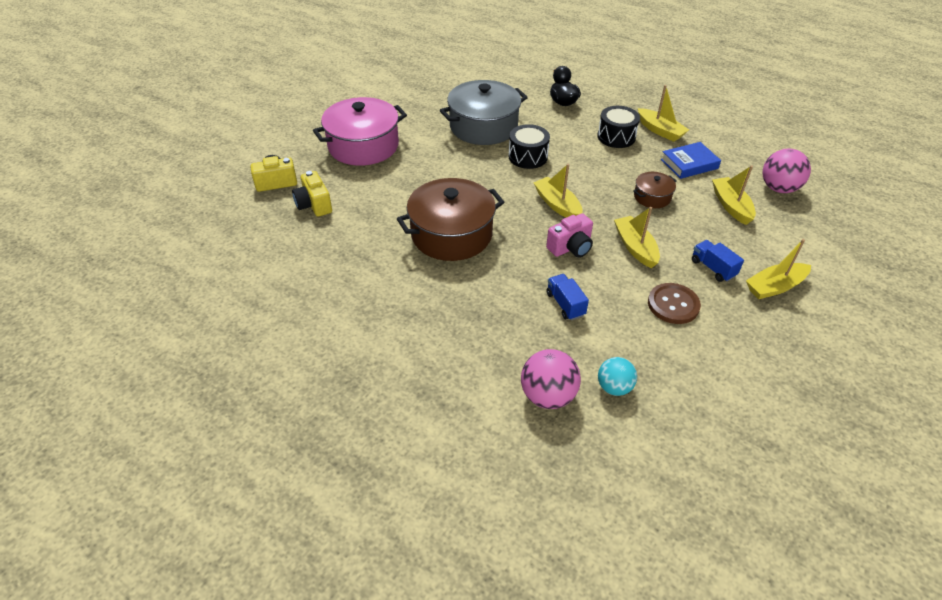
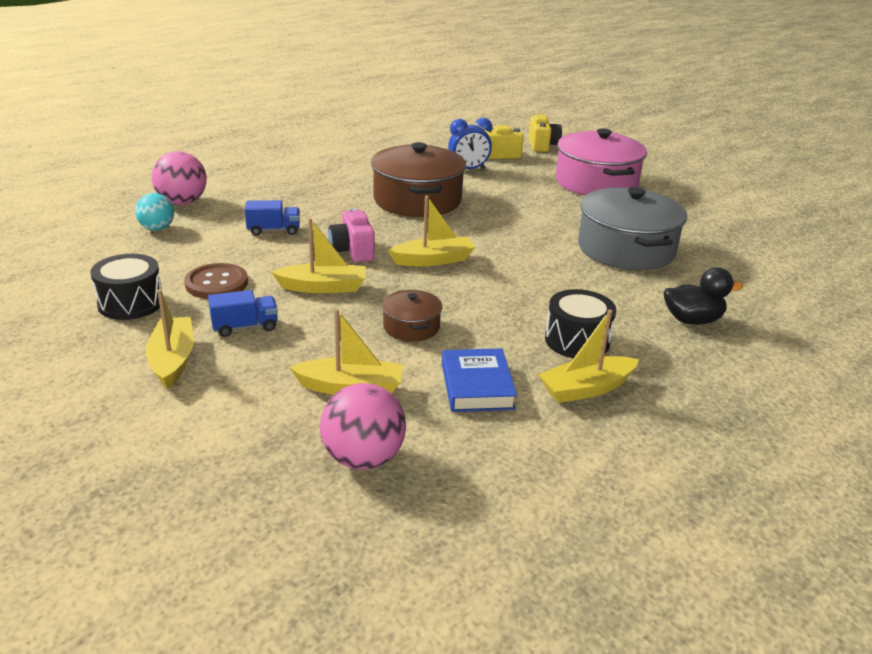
camera: 105 degrees right, 15 degrees down
black drum [508,124,550,169] -> black drum moved to [90,254,163,320]
none -> blue clock [448,118,492,169]

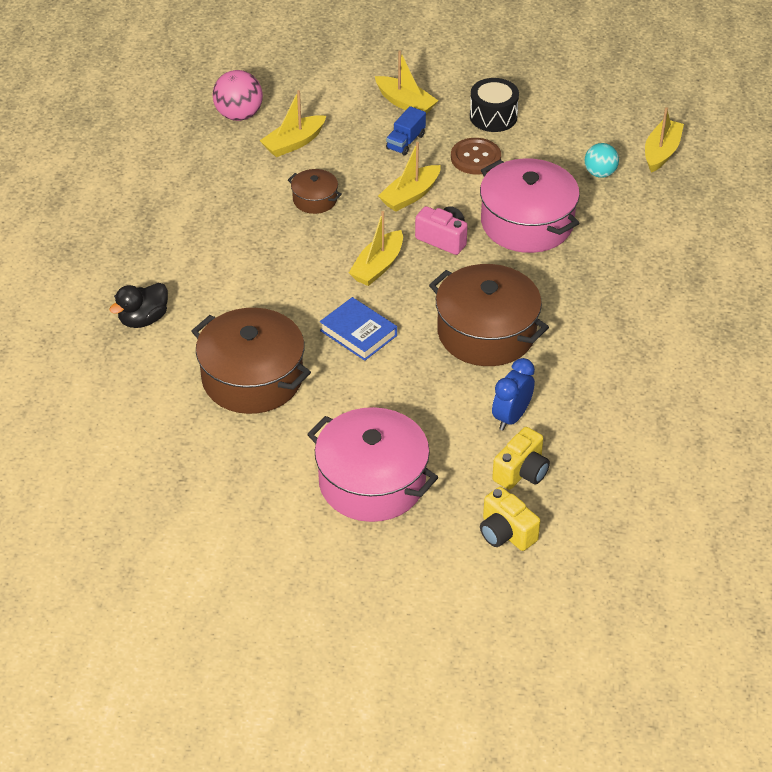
camera: 140 degrees right, 15 degrees up
pink ball [152,151,207,205] -> none
blue truck [245,200,300,236] -> pink pot [480,158,580,253]
blue book [442,348,517,412] -> blue book moved to [320,297,397,361]
yellow boat [538,310,639,403] -> yellow boat moved to [645,107,684,172]
black drum [545,289,616,358] -> none
grey pot [578,187,687,270] -> brown pot [192,308,311,414]

